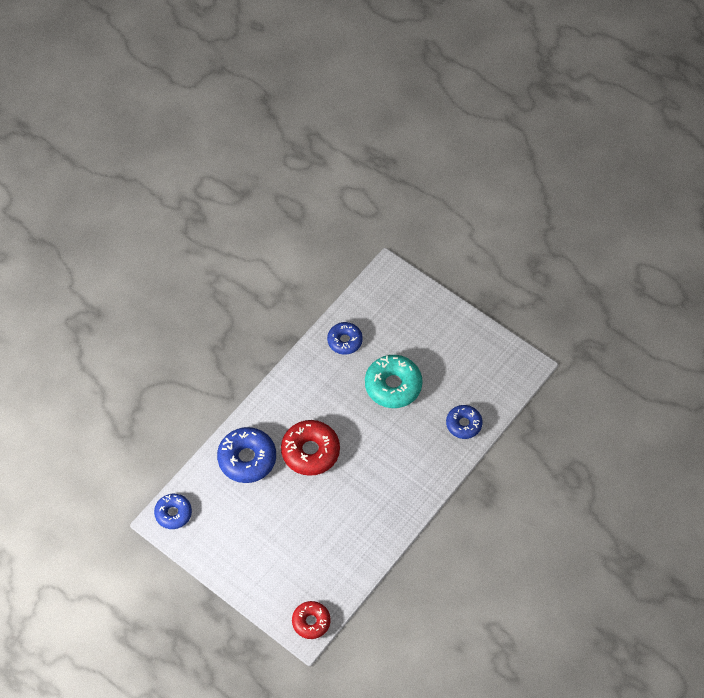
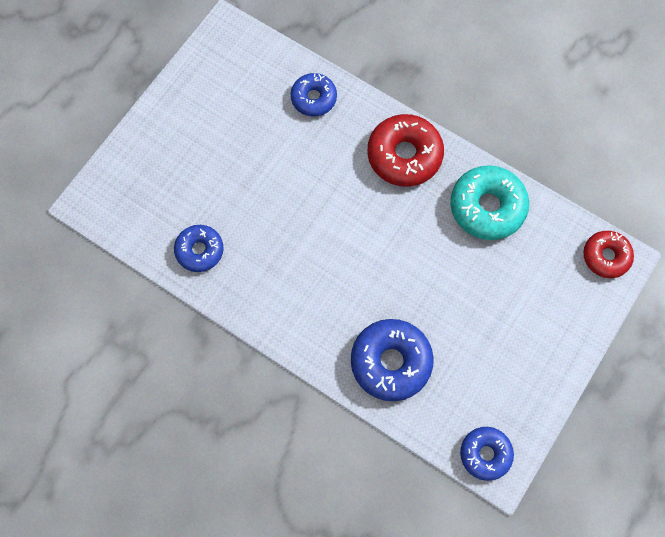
camera: 95 degrees left, 10 degrees up
red donut [281,420,340,476] -> red donut moved to [367,114,444,187]
turquoise donut [365,355,423,408] -> turquoise donut moved to [450,165,529,240]

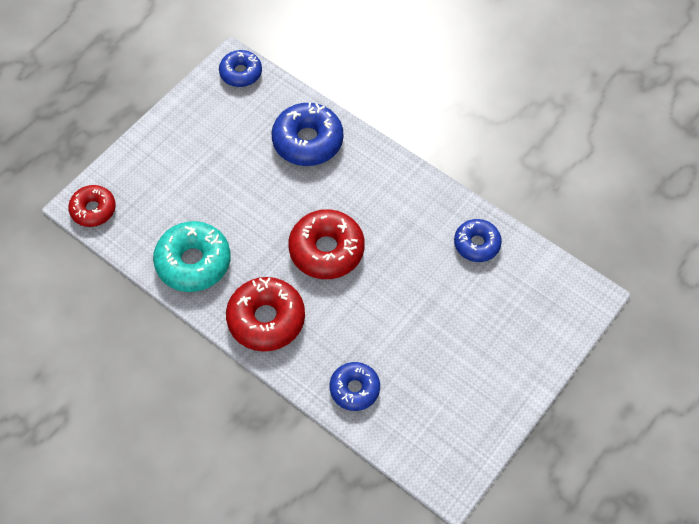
camera: 175 degrees left, 10 degrees down
none -> red donut [288,209,365,279]

